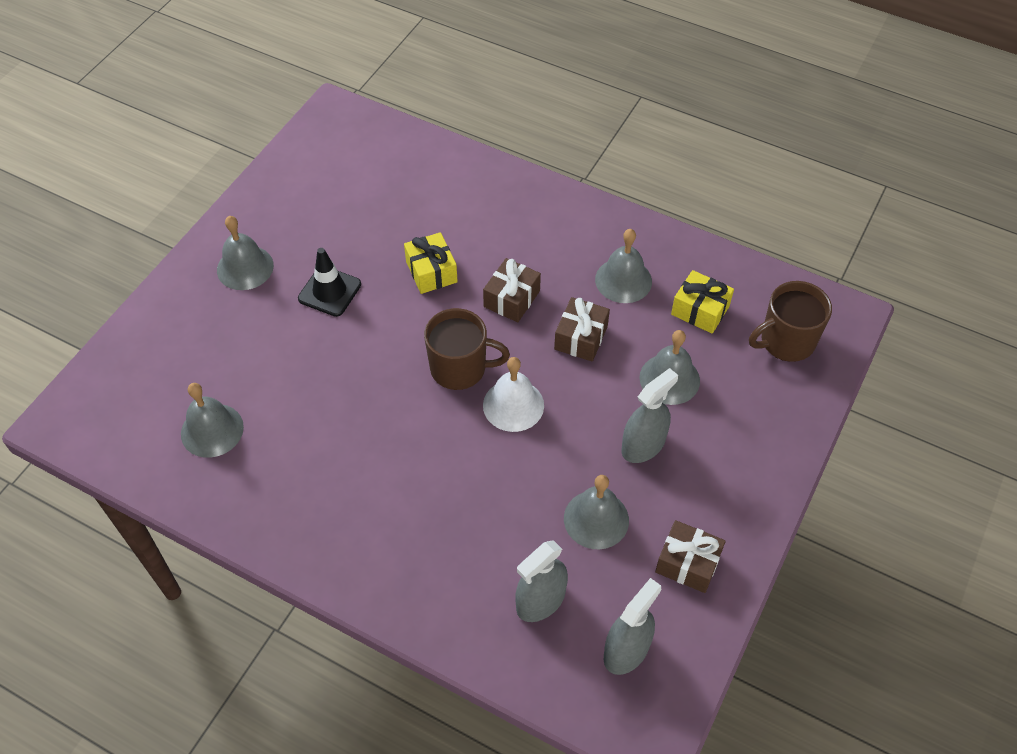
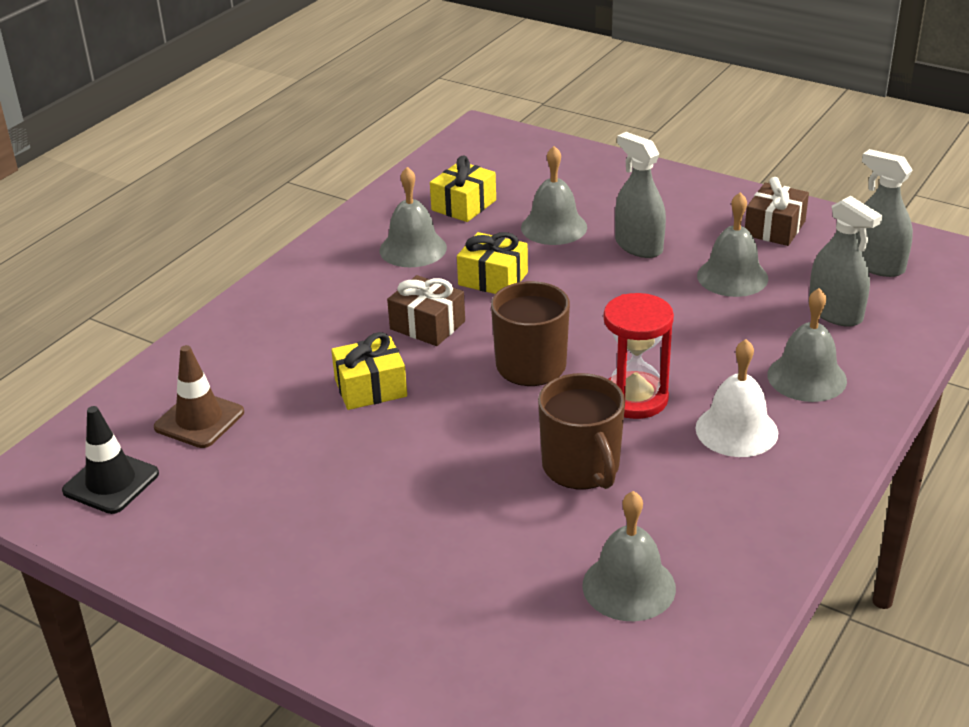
camera: 85 degrees left, 20 degrees down
grey bell [217,216,274,290] -> grey bell moved to [767,288,847,402]
black traffic cone [298,248,361,317] -> black traffic cone moved to [62,406,159,514]
white bell [483,357,544,432] -> white bell moved to [695,339,778,457]
brown gift [554,297,610,362] -> yellow gift [457,232,528,294]
brown mug [749,281,832,362] -> brown mug moved to [538,373,625,489]
none -> brown traffic cone [154,345,244,448]
none -> red hourglass [604,293,674,419]

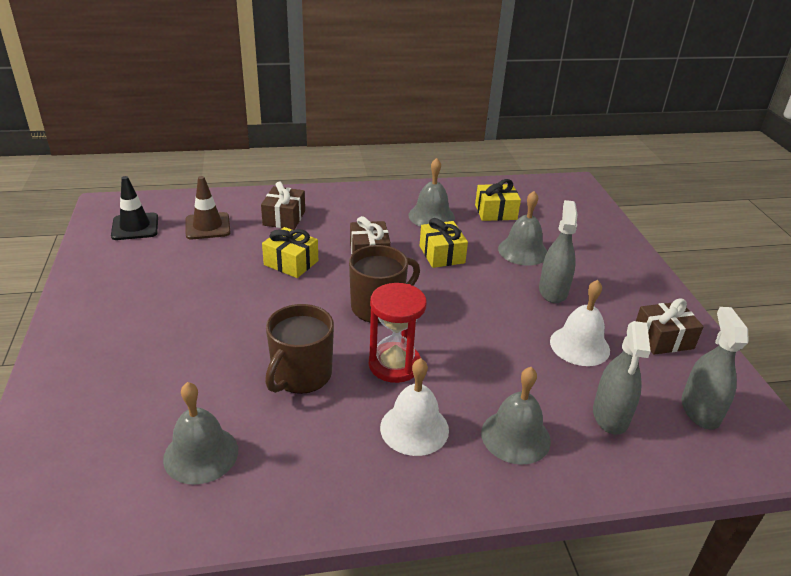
camera: 45 degrees right, 0 degrees up
grey bell [697,192,768,297] -> white bell [550,280,610,366]
none -> brown gift [261,181,305,230]

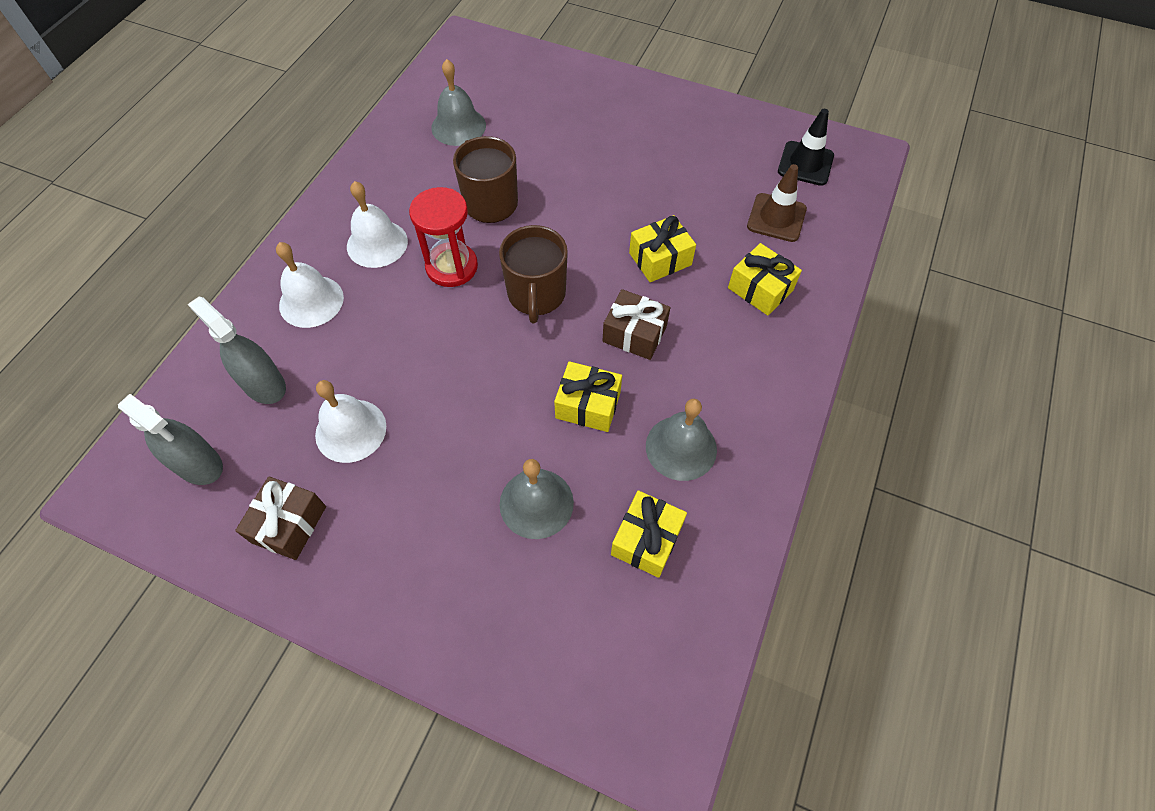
camera: 125 degrees right, 25 degrees up
brown gift [261,181,305,230] -> yellow gift [728,243,802,315]
grey bell [481,367,551,465] -> white bell [276,242,344,328]
grey spray bottle [539,200,577,303] -> none

